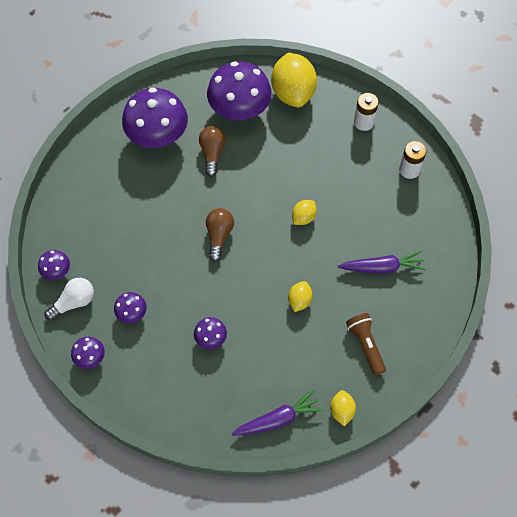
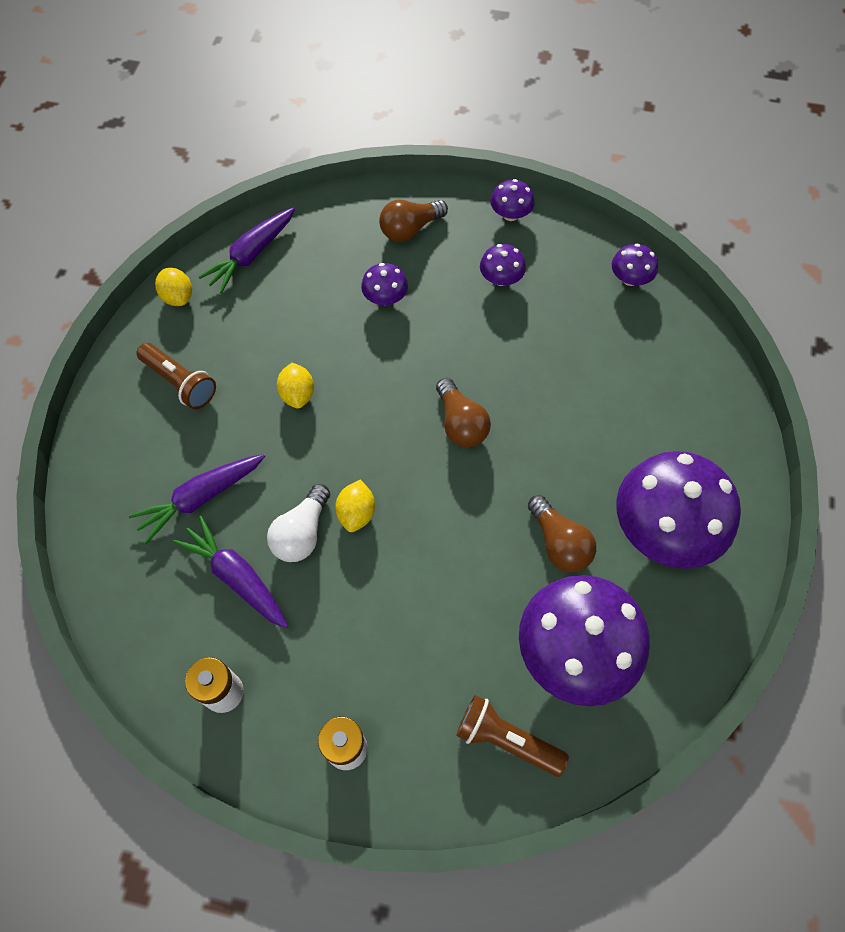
camera: 150 degrees right, 0 degrees up
white light bulb [44,278,94,321] -> white light bulb moved to [267,484,330,562]
yellow lemon [271,53,317,107] -> brown flashlight [456,695,569,777]
none -> purple carrot [173,516,288,628]
none -> brown light bulb [379,200,448,242]

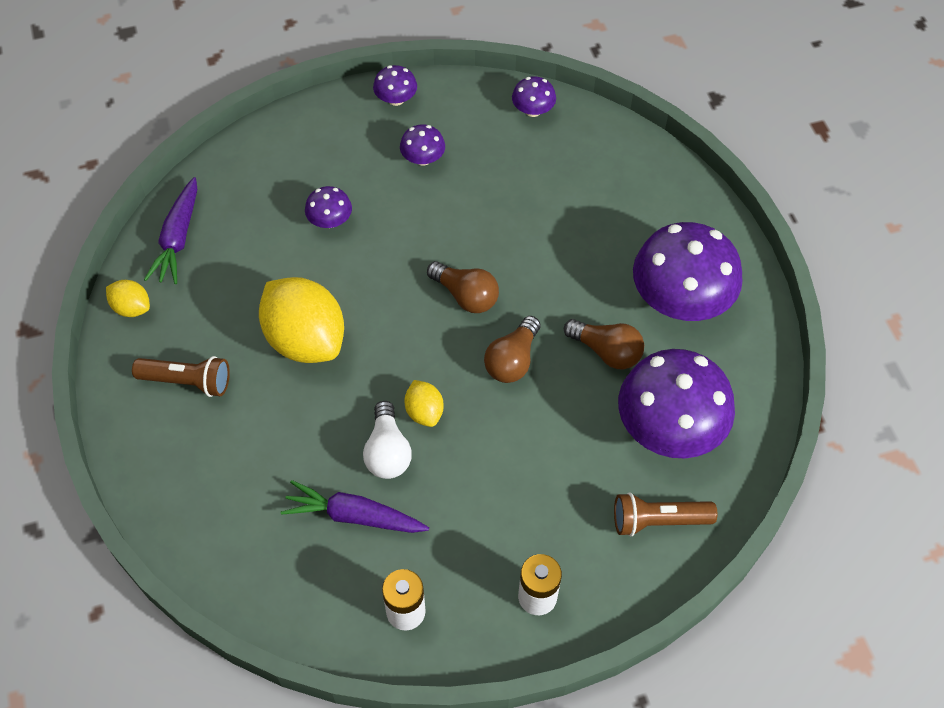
camera: 30 degrees left, 5 degrees down
purple carrot [129,454,265,544] -> none
yellow lemon [277,363,314,409] -> yellow lemon [259,277,344,363], size x2.10
brown light bulb [379,200,448,242] -> brown light bulb moved to [484,316,540,383]

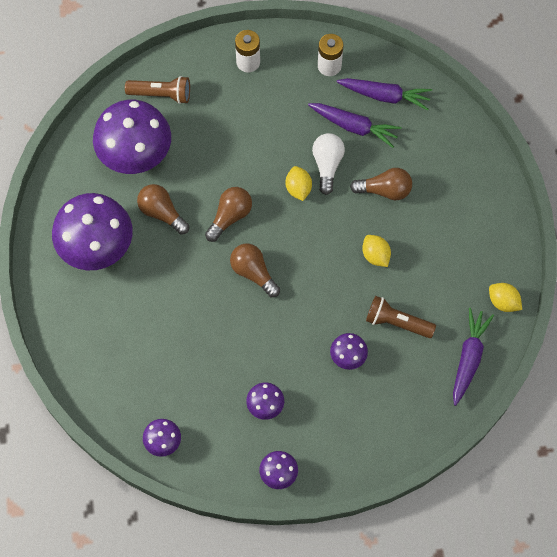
camera: 170 degrees left, 10 degrees up
brown flashlight [132,356,230,397] -> brown flashlight moved to [366,296,436,338]
yellow lemon [259,277,344,363] -> yellow lemon [362,235,391,267], size x0.48
none -> purple carrot [337,78,432,110]
none -> brown light bulb [350,168,412,200]

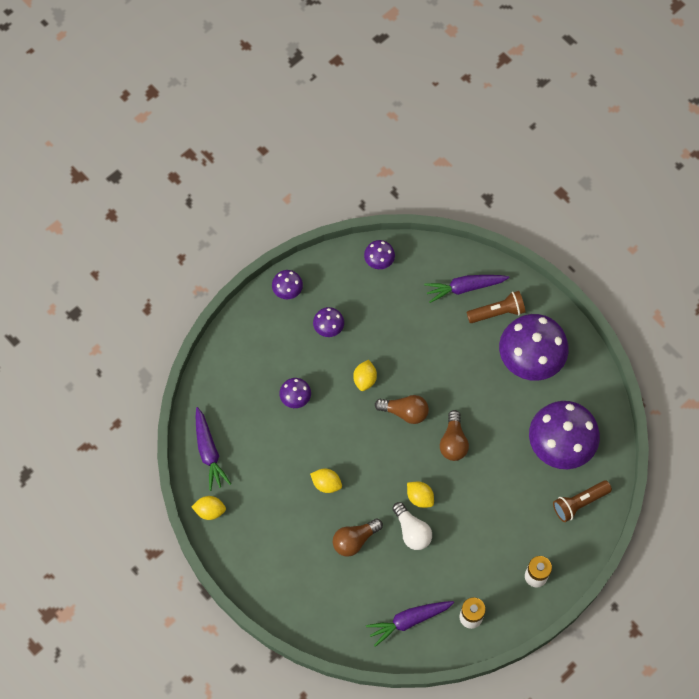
camera: 145 degrees right, 0 degrees up
brown light bulb [137,184,189,235] -> none
purple carrot [308,103,402,148] -> purple carrot moved to [424,275,509,303]
brown flashlight [366,296,436,338] -> brown flashlight moved to [467,291,525,323]
none -> yellow lemon [353,360,377,391]

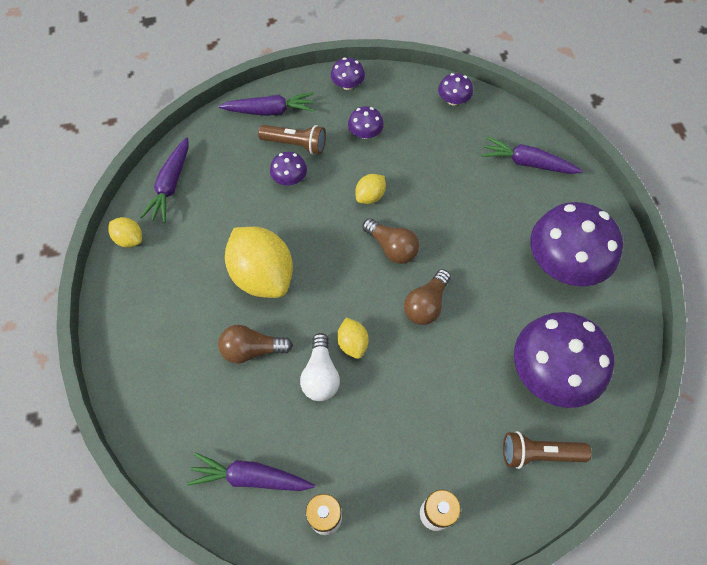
camera: 30 degrees right, 5 degrees down
yellow lemon [310,469,342,493] -> yellow lemon [225,227,293,298], size x2.10
brown flashlight [467,291,525,323] -> brown flashlight moved to [258,125,326,154]
none -> purple carrot [218,92,315,116]

